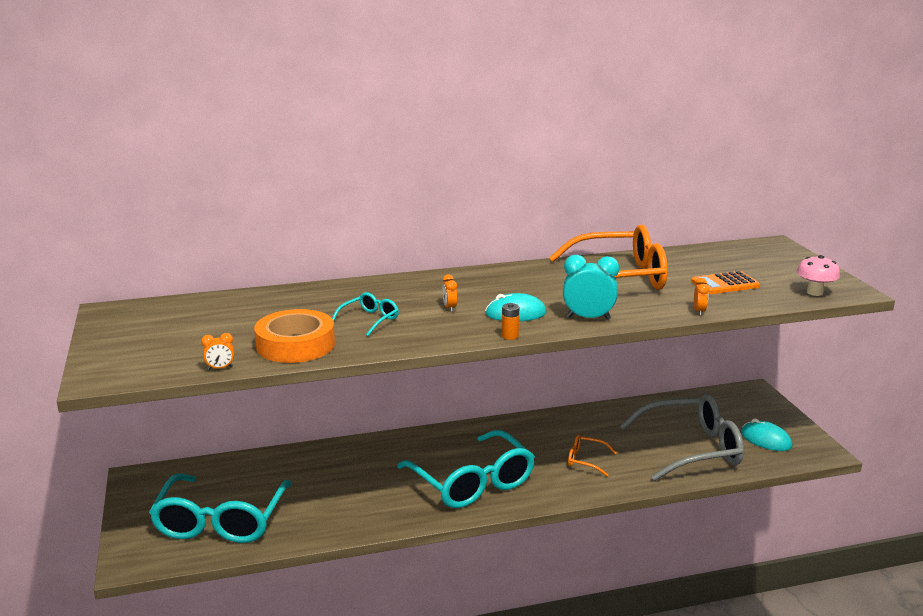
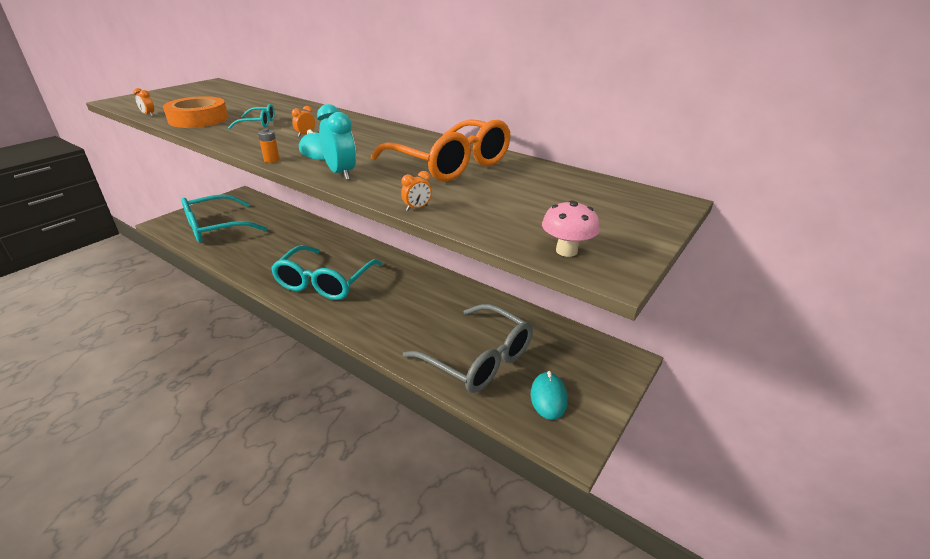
camera: 50 degrees right, 10 degrees up
orange glasses [568,435,617,477] -> none
orange calculator [691,271,760,294] -> none

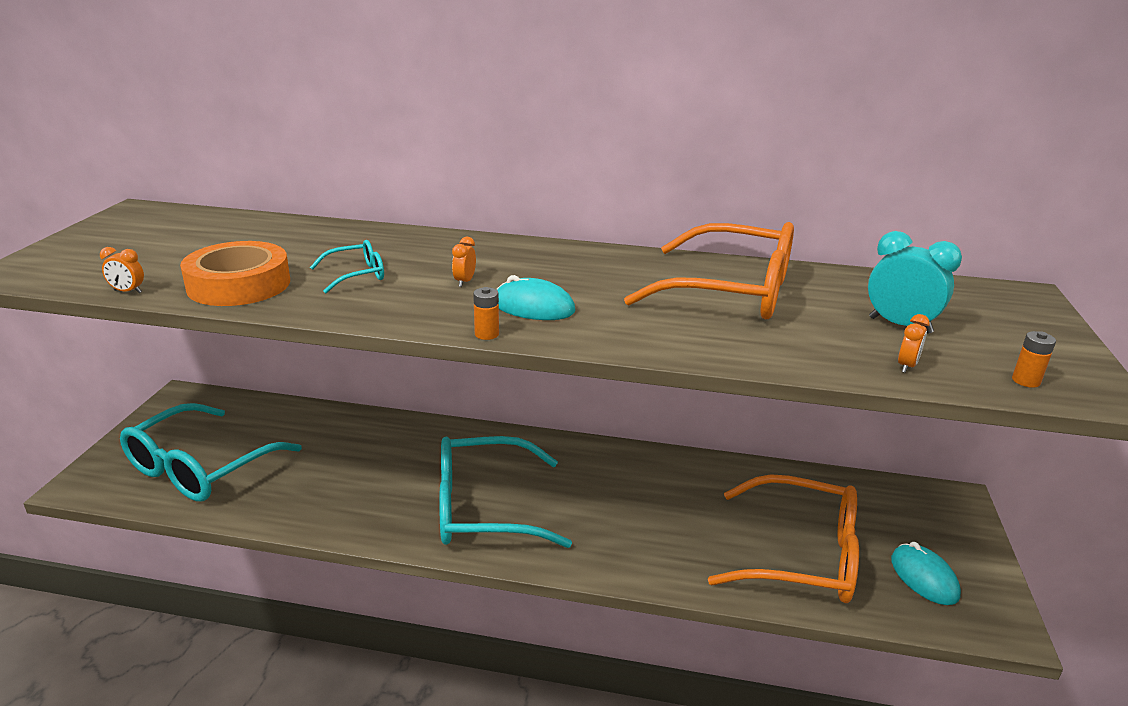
camera: 25 degrees left, 5 degrees down
turquoise glasses [271,245,382,300] -> turquoise glasses turned 90 degrees clockwise [439,436,572,548]
turquoise clock [317,104,356,180] -> turquoise clock moved to [868,231,962,334]
orange clock [401,171,432,211] -> orange clock moved to [898,314,930,373]
grey glasses [403,304,533,393] -> orange glasses [708,474,859,603]
pink mushroom [542,200,600,257] -> orange battery [1012,331,1056,388]

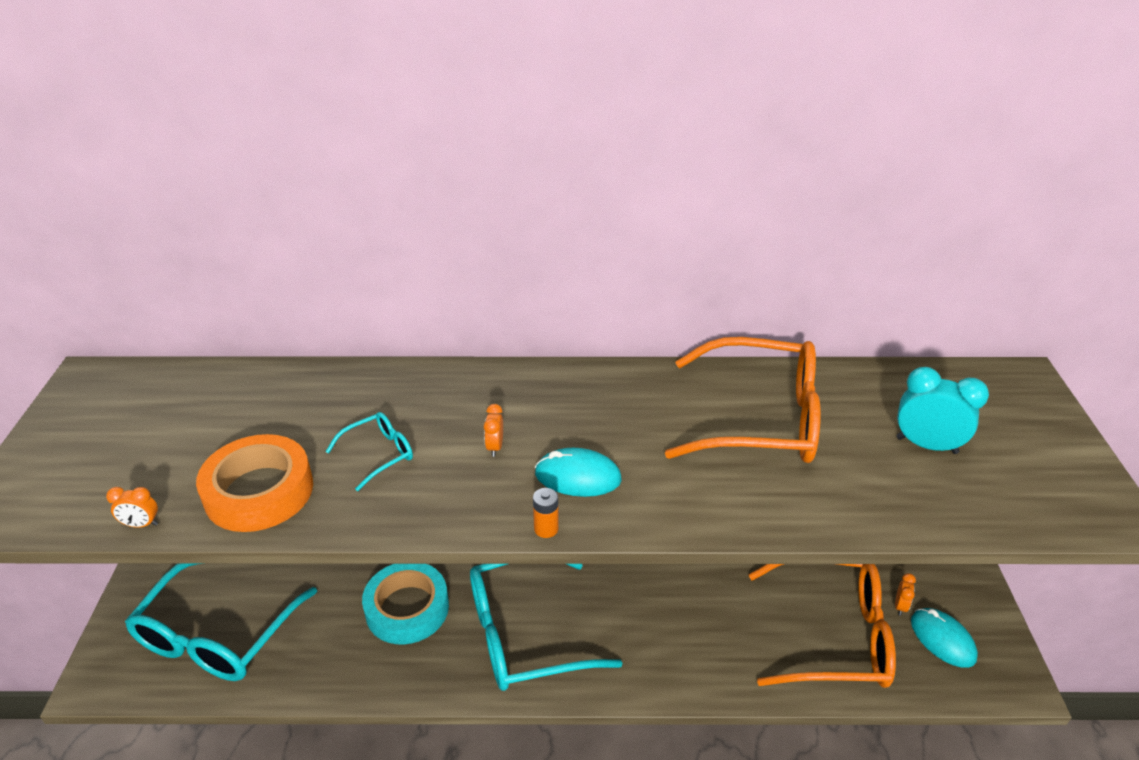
camera: 10 degrees left, 10 degrees up
orange clock [898,314,930,373] -> orange clock moved to [895,573,916,616]
orange battery [1012,331,1056,388] -> none
none -> turquoise tape [362,564,449,645]

